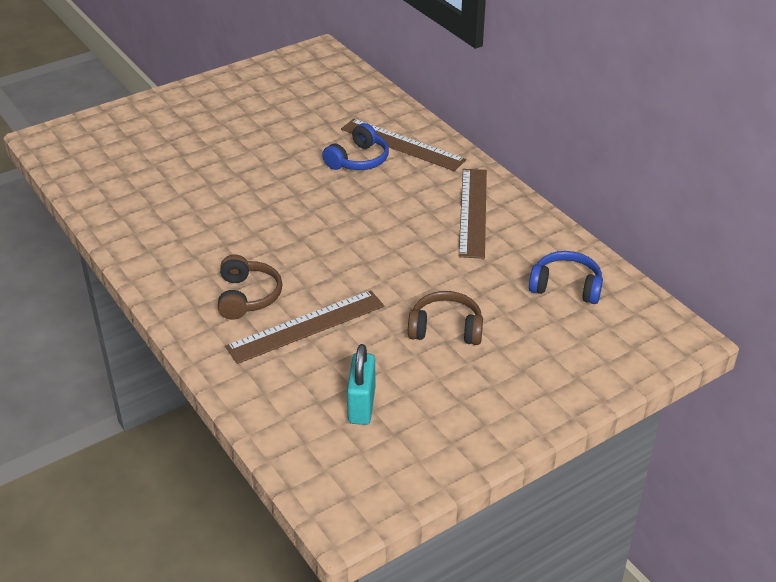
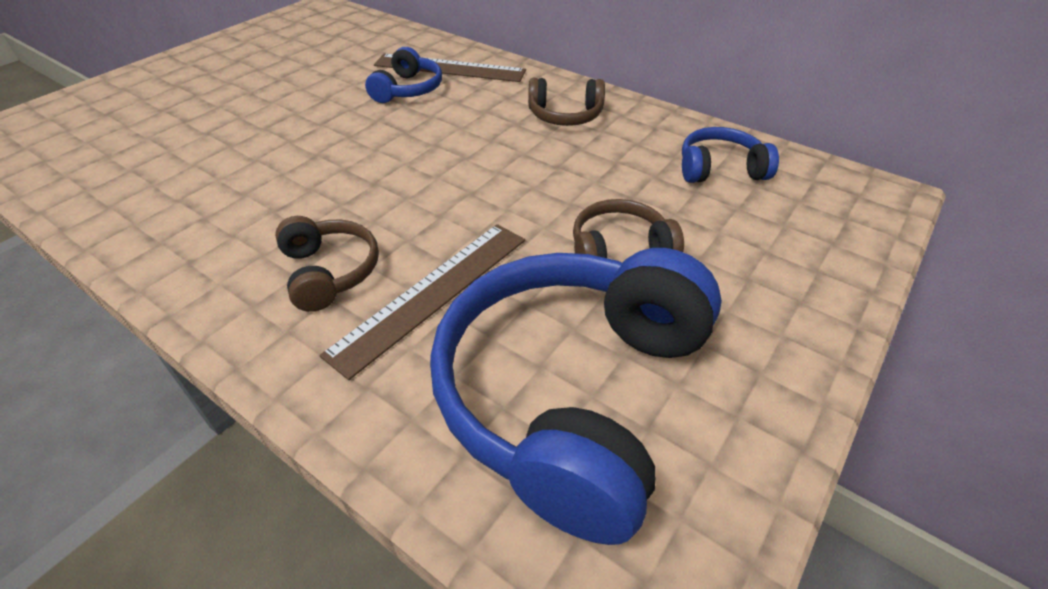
camera: 20 degrees left, 5 degrees up
turquoise padlock [347,344,376,425] -> blue headphones [430,248,722,545]
brown ruler [459,169,487,259] -> brown headphones [528,78,605,126]

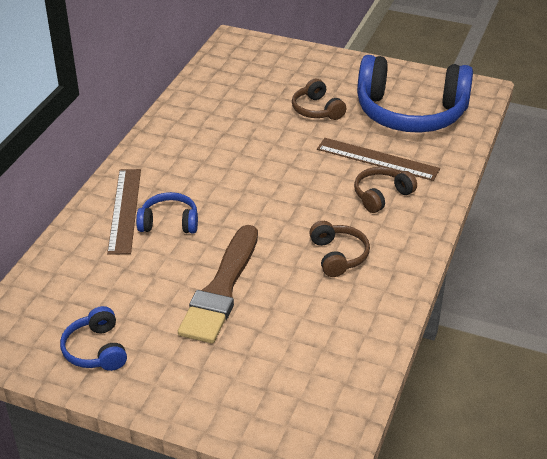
camera: 105 degrees left, 5 degrees down
brown headphones [528,78,605,126] -> brown headphones moved to [309,221,370,277]
blue headphones [682,127,779,183] -> blue headphones moved to [60,306,127,371]
none -> brown brush [178,225,258,343]

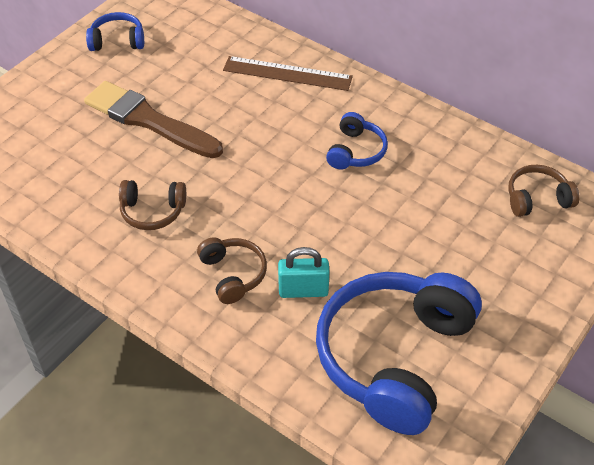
camera: 105 degrees right, 10 degrees up
blue headphones [136,192,198,233] -> blue headphones moved to [326,112,388,170]
brown headphones [292,79,346,120] -> brown headphones moved to [508,165,580,217]
brown ruler [317,138,440,181] -> turquoise padlock [278,247,329,298]

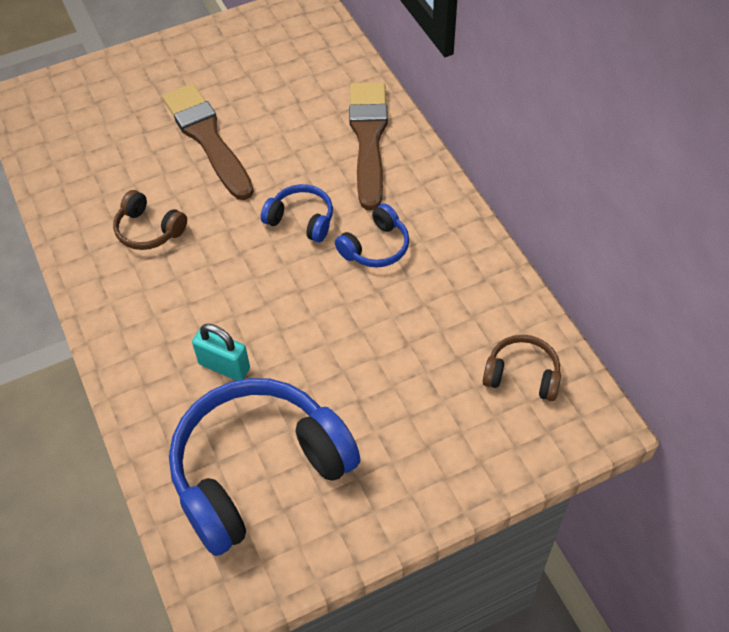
camera: 30 degrees right, 5 degrees up
blue headphones [86,12,144,51] -> blue headphones moved to [261,184,333,242]
brown headphones [197,237,267,304] -> none
brown ruler [223,56,353,91] -> brown brush [349,82,388,210]

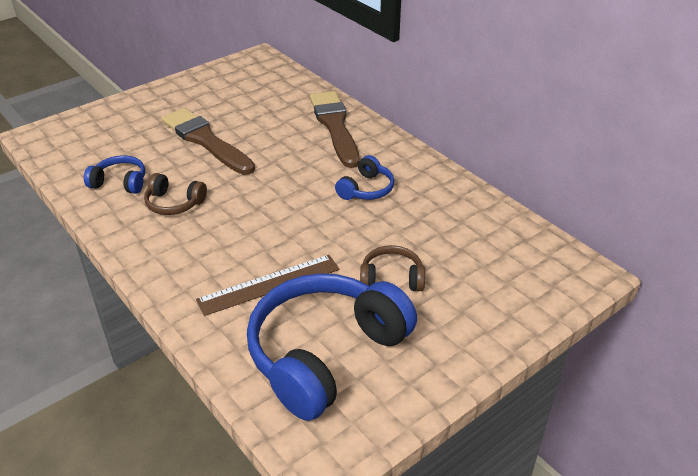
camera: 15 degrees left, 15 degrees down
turquoise padlock [192,324,250,381] -> brown ruler [196,255,339,316]
blue headphones [261,184,333,242] -> blue headphones moved to [84,155,145,194]
brown headphones [482,335,561,401] -> brown headphones moved to [360,245,425,291]

